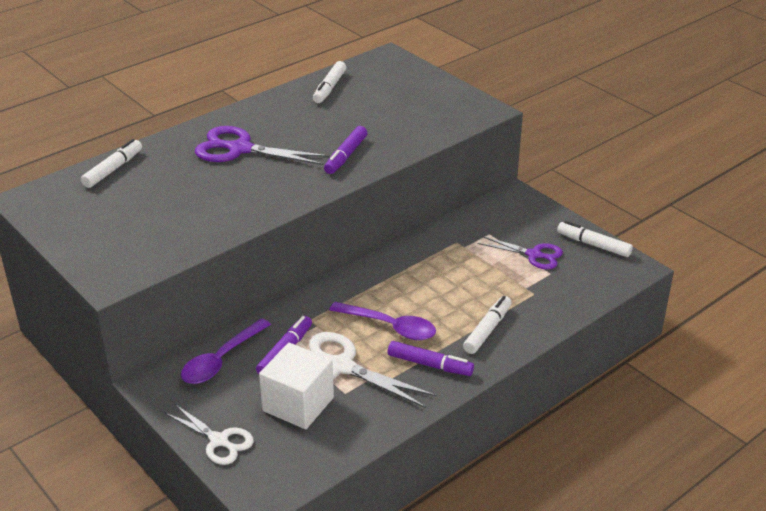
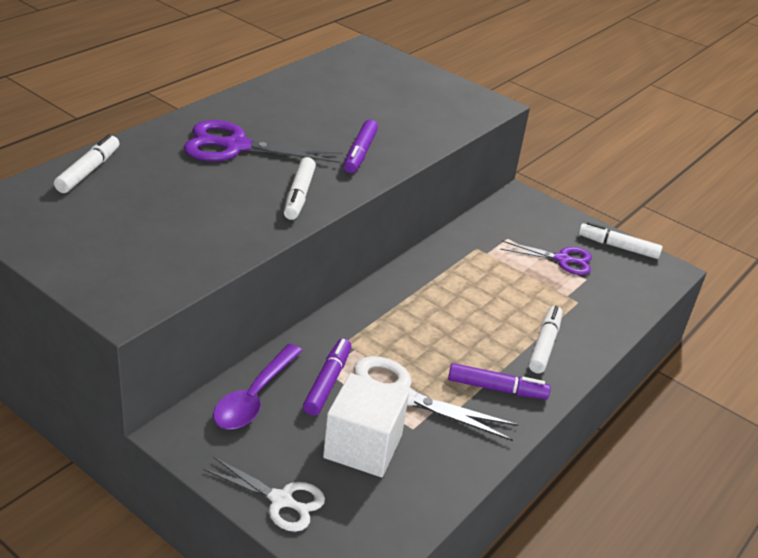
camera: 15 degrees left, 0 degrees up
white marker [313,61,346,103] -> white marker moved to [284,157,316,220]
purple spoon [329,302,436,340] -> none

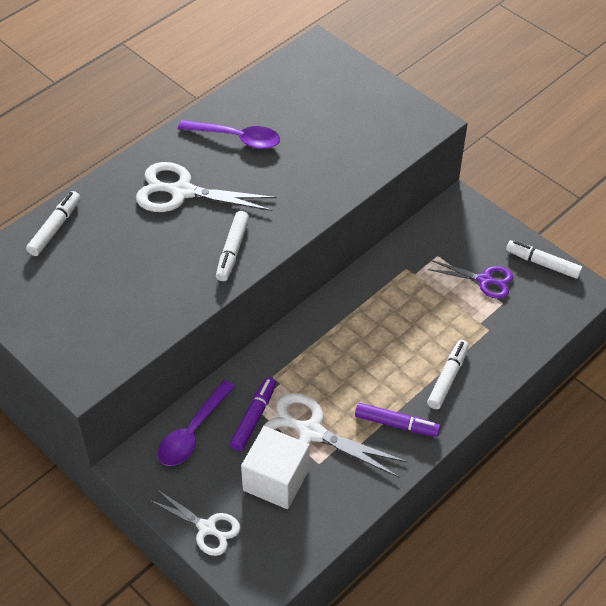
camera: 10 degrees right, 15 degrees up
purple scissors [184,120,343,163] -> white scissors [136,162,277,212]
purple marker [344,120,378,173] -> none
none -> purple spoon [178,120,280,149]

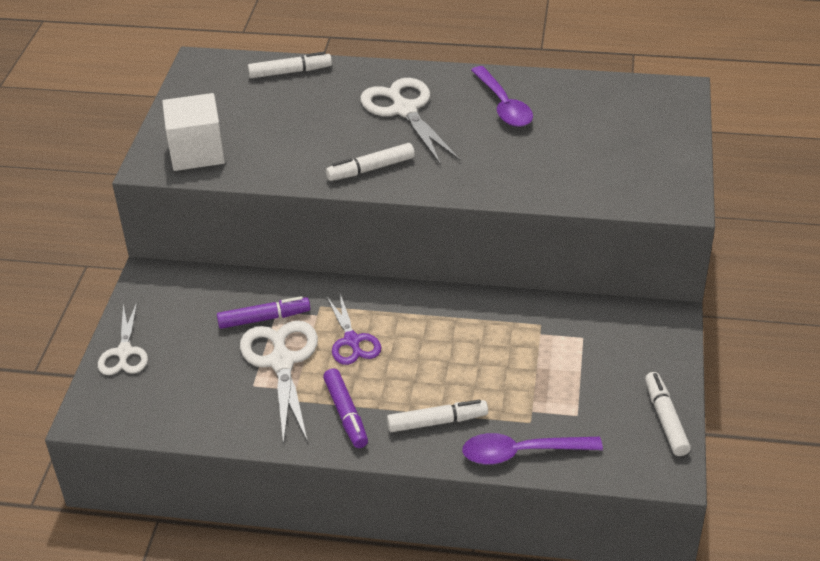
camera: 55 degrees right, 10 degrees down
purple spoon [158,380,236,466] -> purple spoon moved to [462,433,603,465]
white cube [241,426,310,509] -> white cube moved to [162,93,225,171]
purple scissors [428,260,513,299] -> purple scissors moved to [327,294,381,365]

